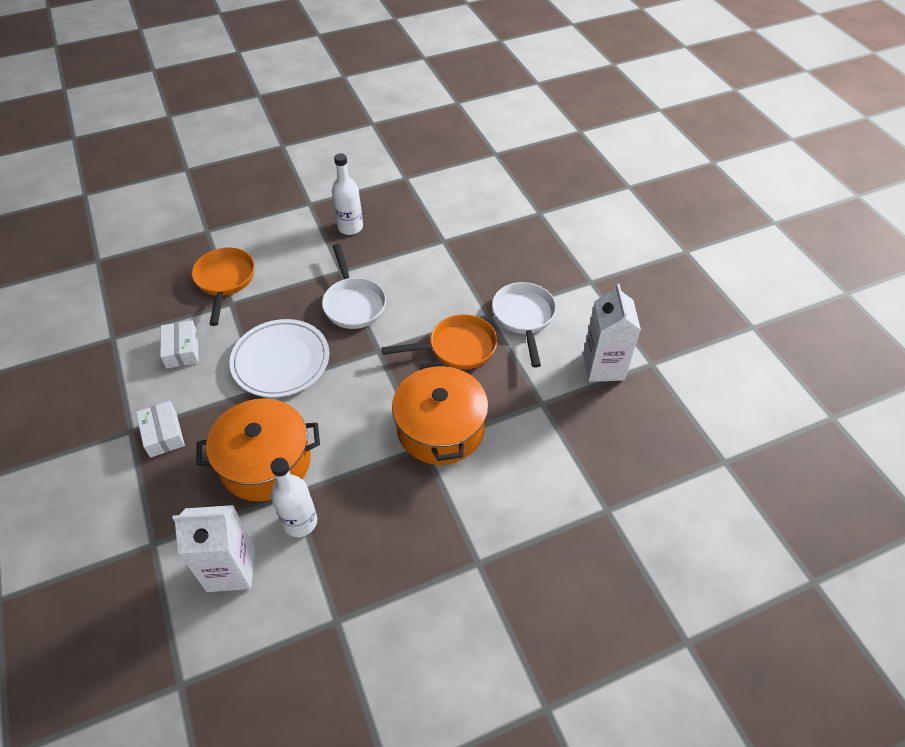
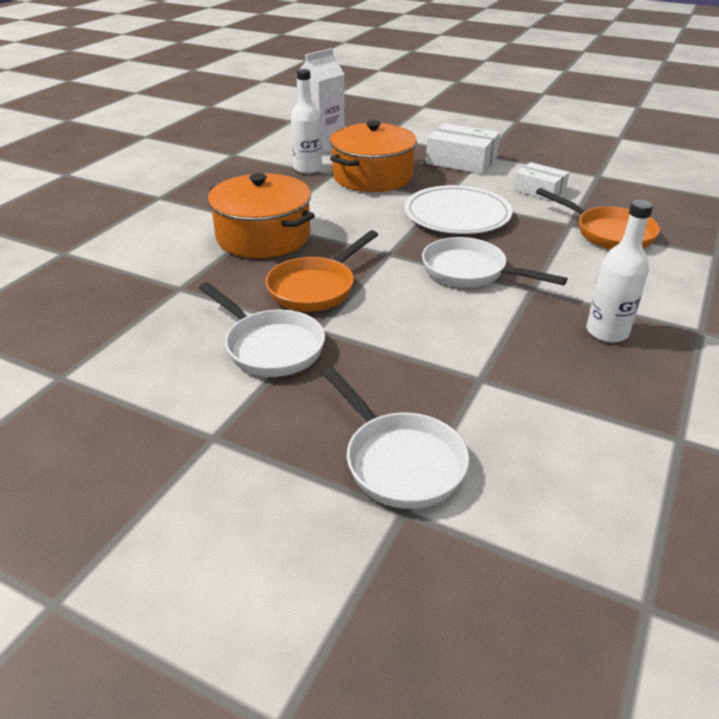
camera: 140 degrees right, 15 degrees down
white box [136,401,185,458] -> white box [426,123,500,174], size x1.53
white carton [583,284,641,382] -> none
none -> white pan [321,366,469,509]

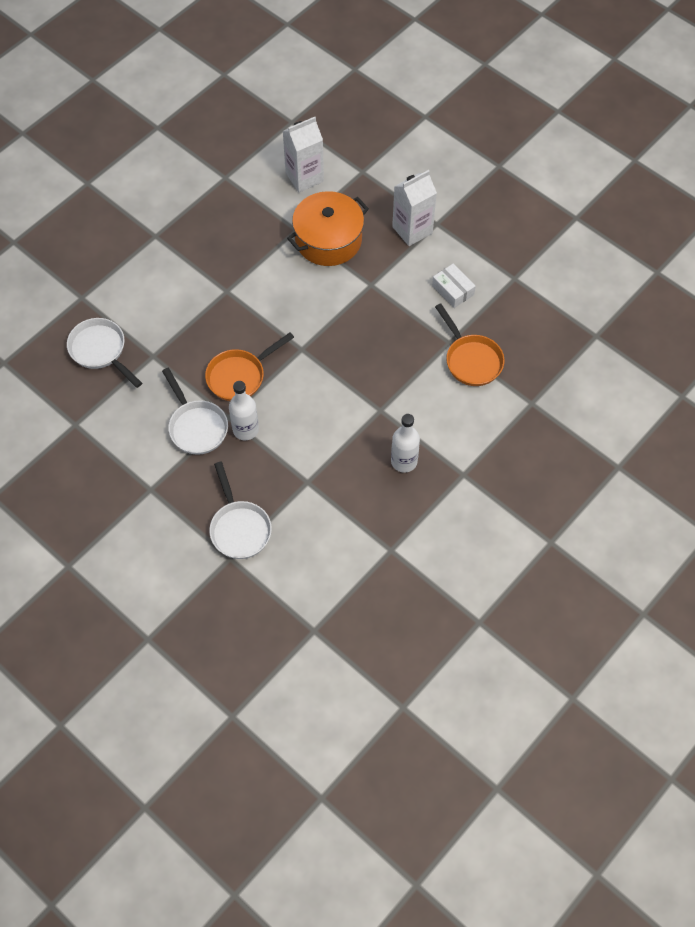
camera: 15 degrees right, 25 degrees up
orange pot [208,173,315,258] -> none
white bottle [291,69,322,174] -> white bottle moved to [229,381,259,440]
white plate [405,185,512,234] -> none
white pan [422,237,567,288] -> white pan moved to [67,318,142,388]
white box [426,123,500,174] -> white carton [392,170,437,246]

